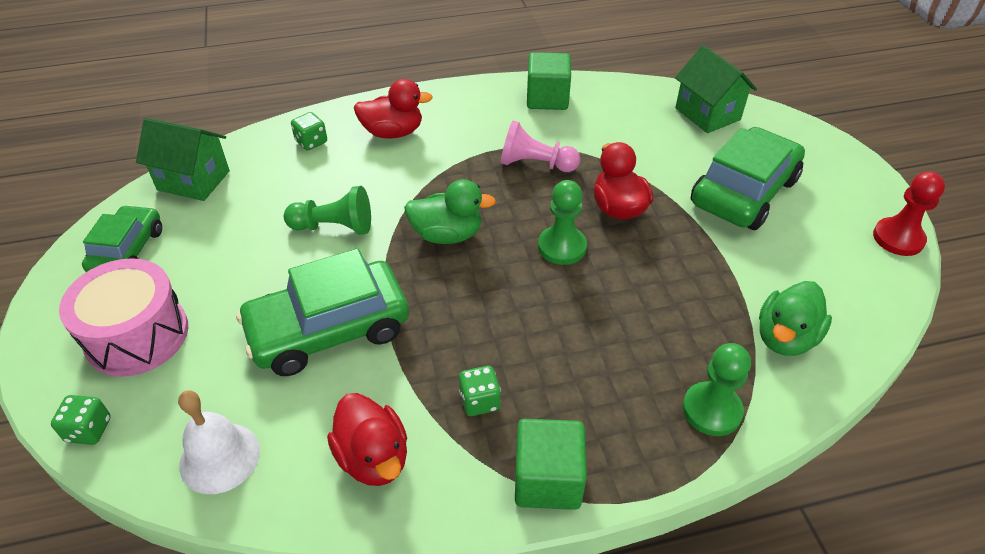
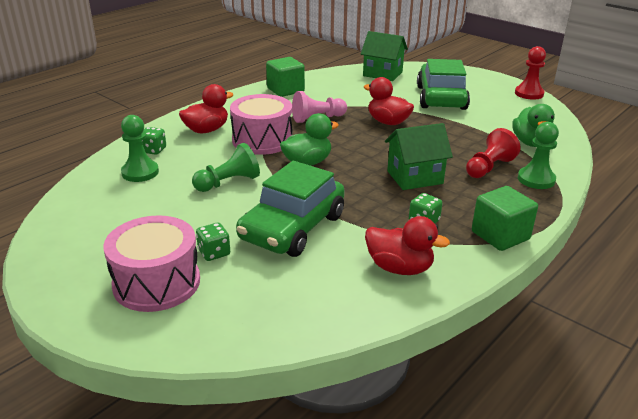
camera: 35 degrees left, 15 degrees down
green dice [51,395,111,445] -> green dice moved to [196,223,230,261]
green car [82,205,162,272] -> none
green house [136,118,230,201] -> green house moved to [385,123,453,190]
white bell [178,390,260,494] -> none
green pawn [538,180,587,265] -> green pawn moved to [121,115,159,182]
none -> pink drum [230,94,293,155]
none -> red pawn [466,128,521,178]

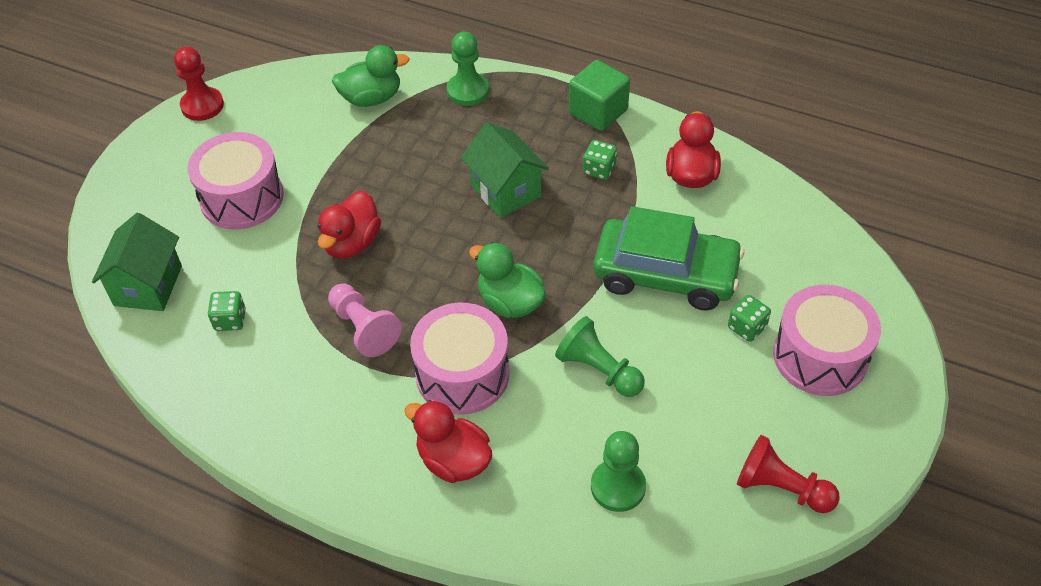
camera: 105 degrees left, 20 degrees up
green dice [142,127,166,155] -> green dice moved to [208,291,246,331]
green cube [266,57,305,97] -> none
green car [417,59,470,110] -> pink drum [188,132,284,229]
red pawn [466,128,521,178] -> red pawn moved to [737,435,840,513]

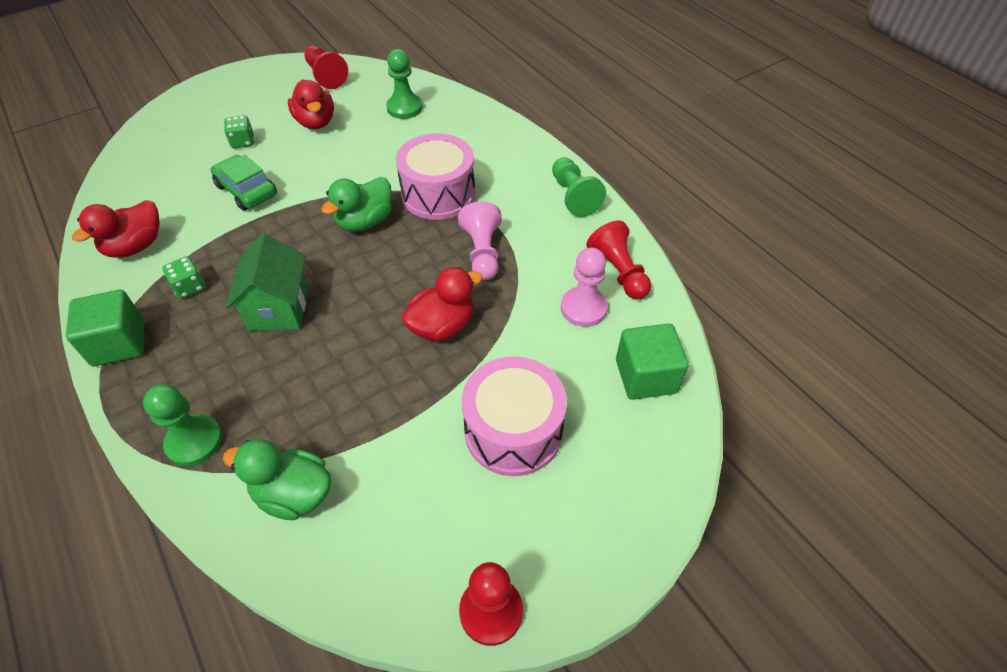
camera: 150 degrees left, 0 degrees up
green house [92,213,182,311] -> green cube [616,324,689,400]
green dice [208,291,246,331] -> pink pawn [561,248,608,327]
red duck [404,400,492,483] -> red duck moved to [288,80,334,129]
green duck [469,242,546,318] -> green duck turned 60 degrees clockwise [321,177,392,232]
green pawn [555,316,645,397] -> green pawn moved to [552,157,606,217]
green car [593,206,744,310] -> green car [210,155,277,211], size x0.62
pink drum [773,285,881,396] -> none
none -> red pawn [586,221,651,299]

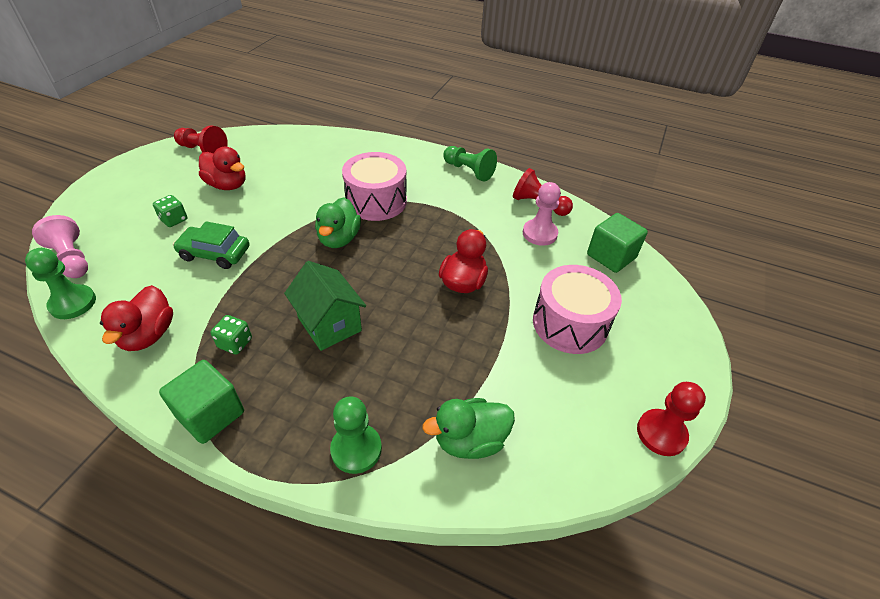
camera: 35 degrees left, 5 degrees down
green pawn [386,49,422,119] -> green pawn moved to [25,248,96,319]
pink pawn [458,201,502,280] -> pink pawn moved to [32,215,88,278]

